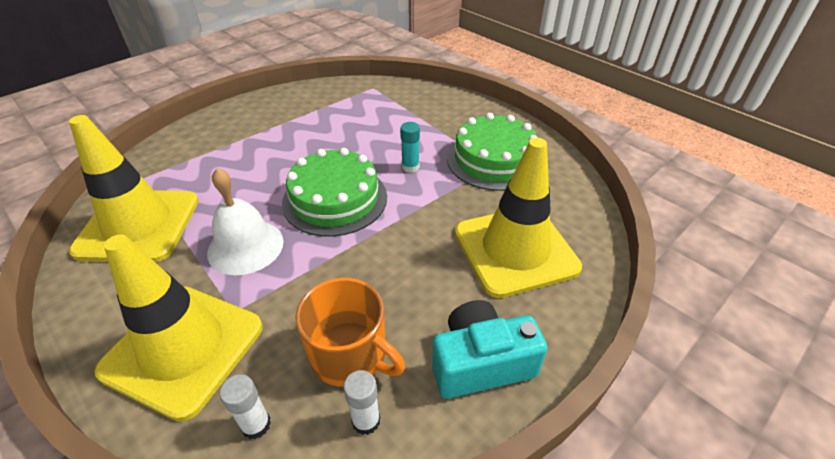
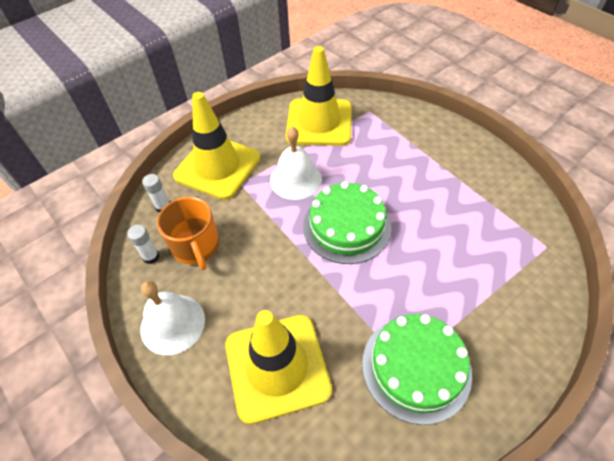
camera: 95 degrees right, 10 degrees up
orange mug [296,278,405,387] -> orange mug turned 60 degrees counterclockwise [157,197,219,270]
turquoise glue stick [400,122,420,173] -> none
turquoise camera [432,300,547,399] -> white bell [141,281,205,355]

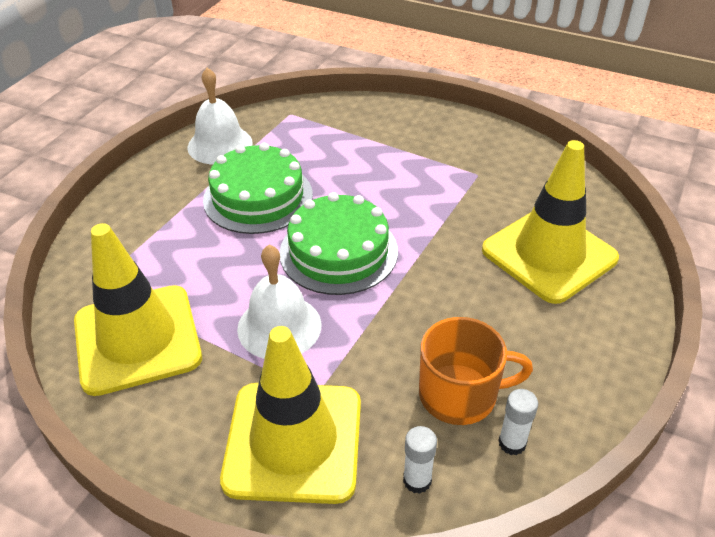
camera: 115 degrees left, 10 degrees down
white bell [141,281,205,355] -> white bell moved to [188,68,253,164]
orange mug [157,197,219,270] -> orange mug turned 45 degrees clockwise [419,317,533,425]
green cake [362,314,472,425] -> green cake moved to [203,143,313,234]

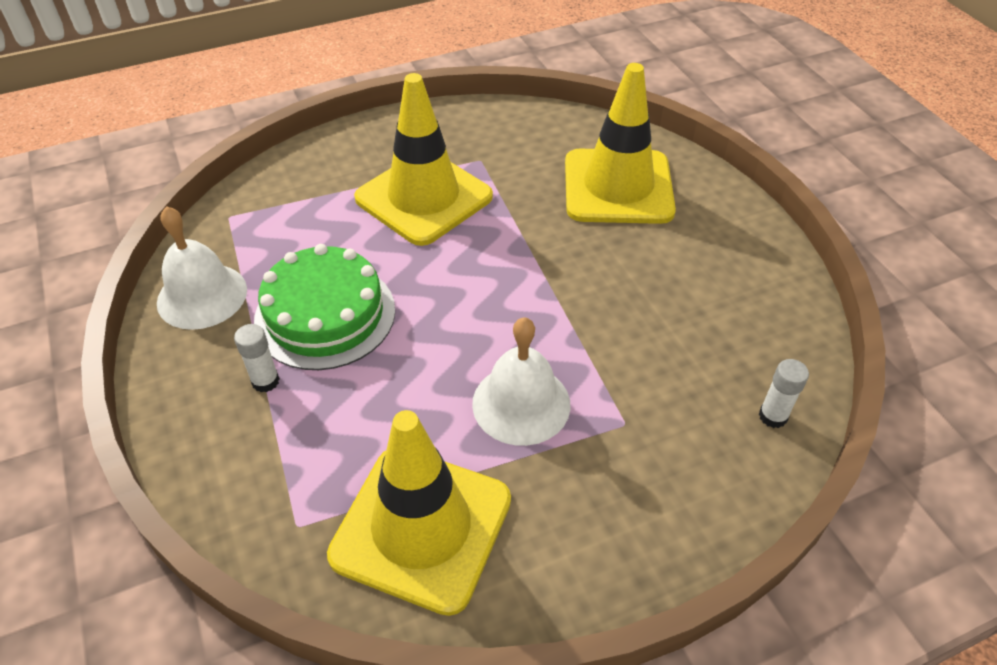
camera: 50 degrees left, 5 degrees up
yellow traffic cone [220,326,361,504] -> yellow traffic cone moved to [354,73,493,246]
green cake [280,192,398,295] -> none
orange mug [419,317,533,425] -> none
white glue stick [498,389,538,455] -> white glue stick moved to [234,324,280,392]

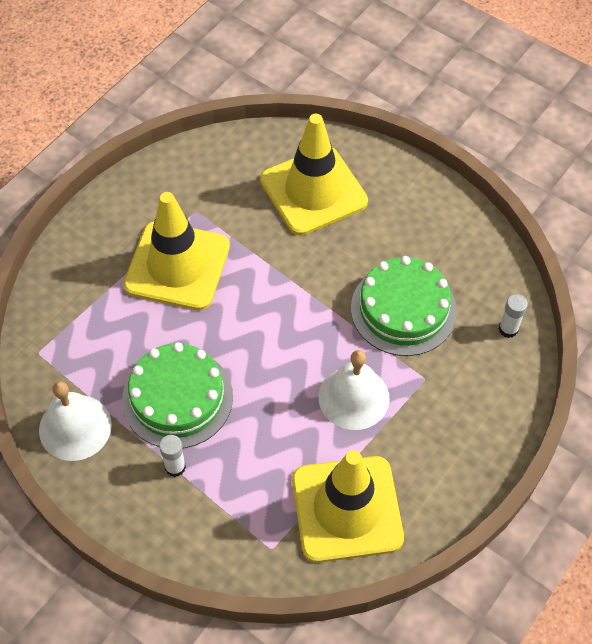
camera: 30 degrees left, 10 degrees up
none -> green cake [351,256,457,356]

